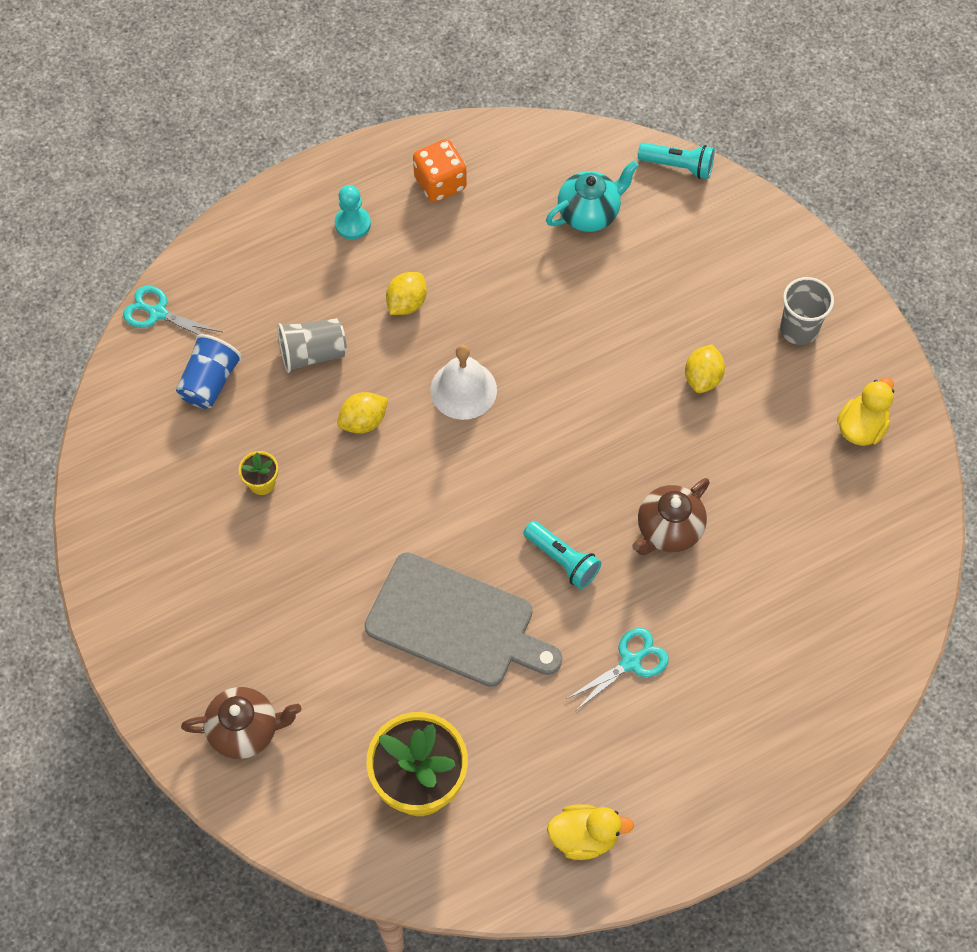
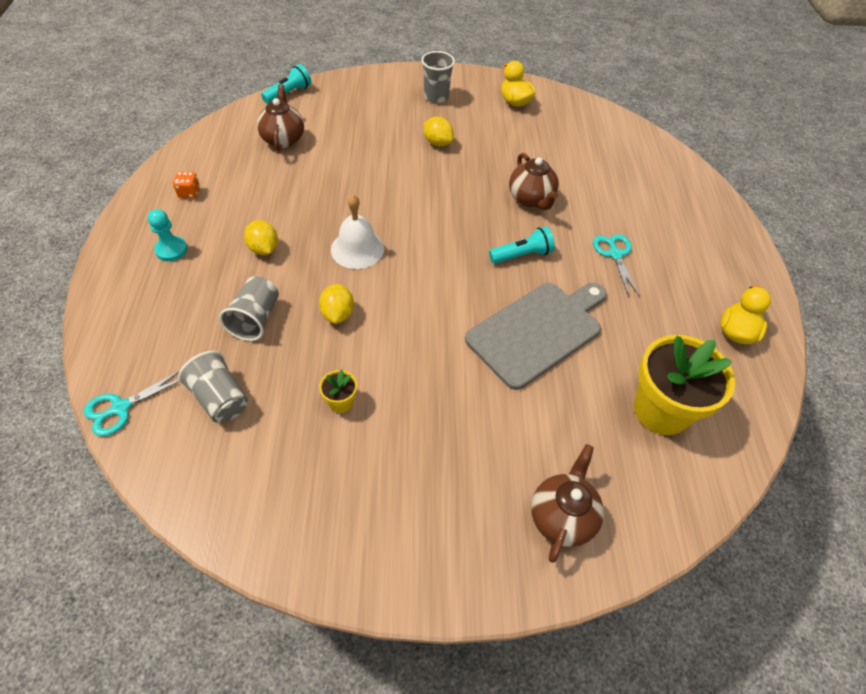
camera: 65 degrees left, 10 degrees down
blue cup [176,334,242,409] -> grey cup [178,351,248,423]
orange dice [413,139,467,202] -> orange dice [173,172,200,198], size x0.58
turquoise teapot [546,160,639,232] -> brown teapot [257,84,304,151]

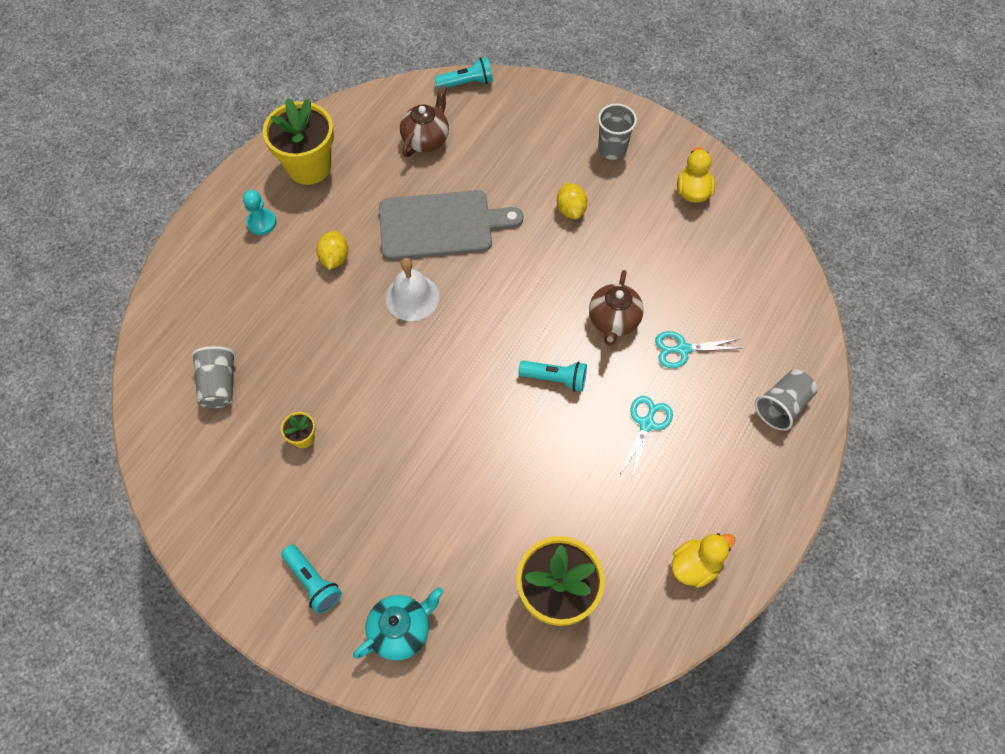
camera: 35 degrees right, 10 degrees up
turquoise scissors [84,370,180,436] -> turquoise scissors moved to [655,331,743,368]
orange dice [173,172,200,198] -> yellow flower pot [263,98,334,185]
grey cup [219,276,279,341] -> grey cup moved to [755,369,817,431]
yellow lemon [319,284,354,324] -> none
grey cutting board [465,283,606,390] -> grey cutting board moved to [379,190,523,260]
brown teapot [531,444,604,563] -> turquoise teapot [353,587,443,660]
none -> turquoise flashlight [281,545,342,614]

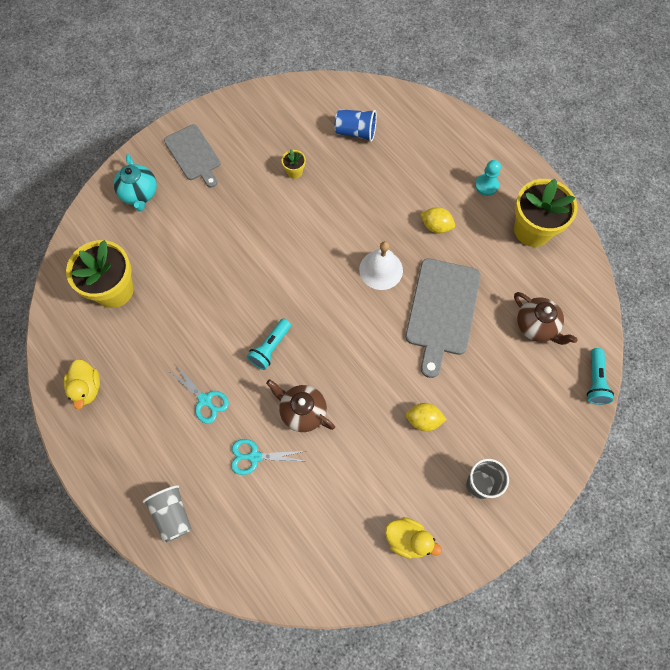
camera: 110 degrees right, 5 degrees up
grey cup [191,346,236,408] -> blue cup [334,109,377,142]
turquoise flashlight [281,545,342,614] -> grey cutting board [164,124,220,187]
turquoise scissors [655,331,743,368] -> turquoise scissors turned 105 degrees counterclockwise [231,439,305,475]

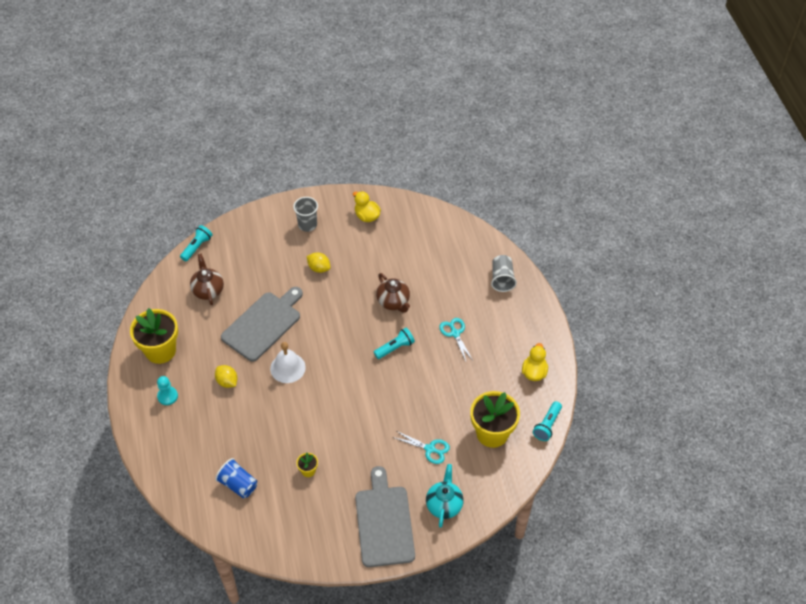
camera: 155 degrees left, 15 degrees down
grey cutting board [164,124,220,187] -> grey cutting board [355,466,415,567], size x1.51
turquoise scissors [231,439,305,475] -> turquoise scissors moved to [393,431,450,464]
none -> turquoise flashlight [533,401,562,441]

